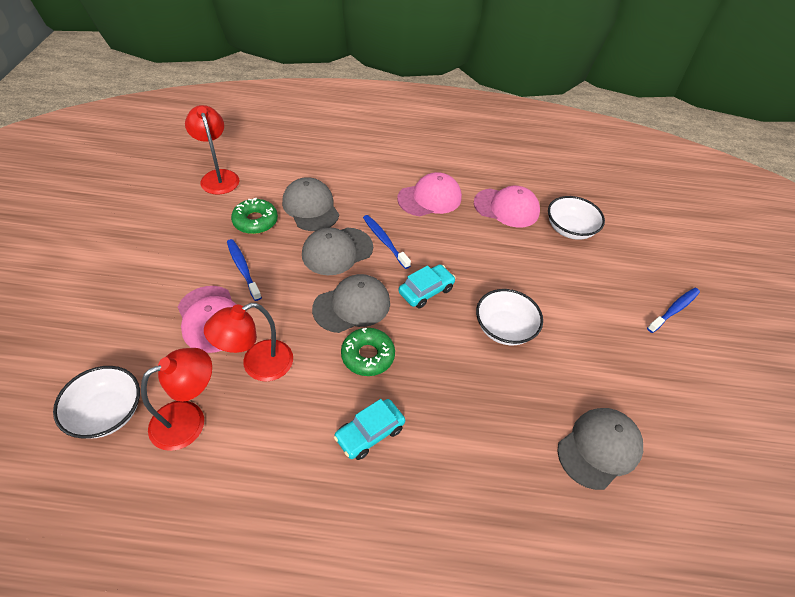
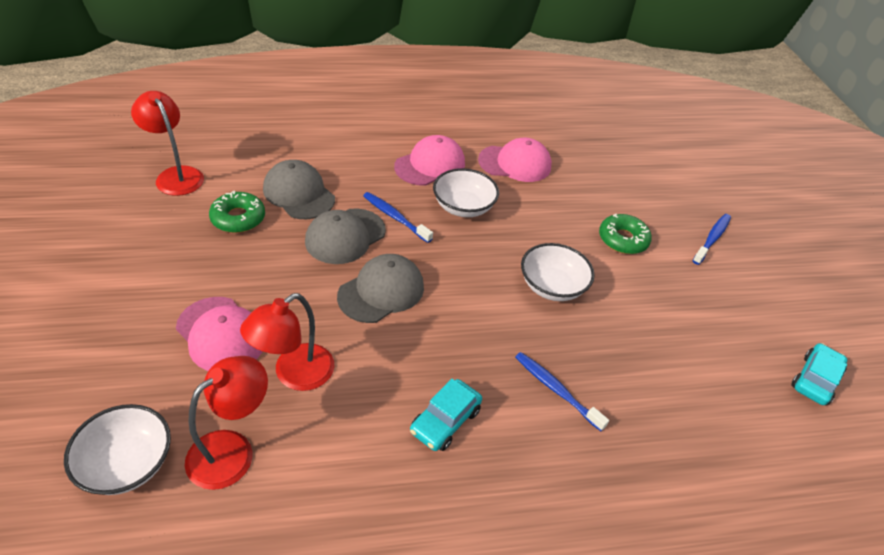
camera: 15 degrees left, 5 degrees down
blue toothbrush [227,239,262,301] -> blue toothbrush moved to [515,352,609,431]
green donut [341,328,395,376] -> green donut moved to [599,214,652,254]
turquoise car [398,264,456,308] -> turquoise car moved to [791,343,847,406]
white bowl [548,196,605,240] -> white bowl moved to [433,168,499,217]
grey cap [557,408,643,490] -> none

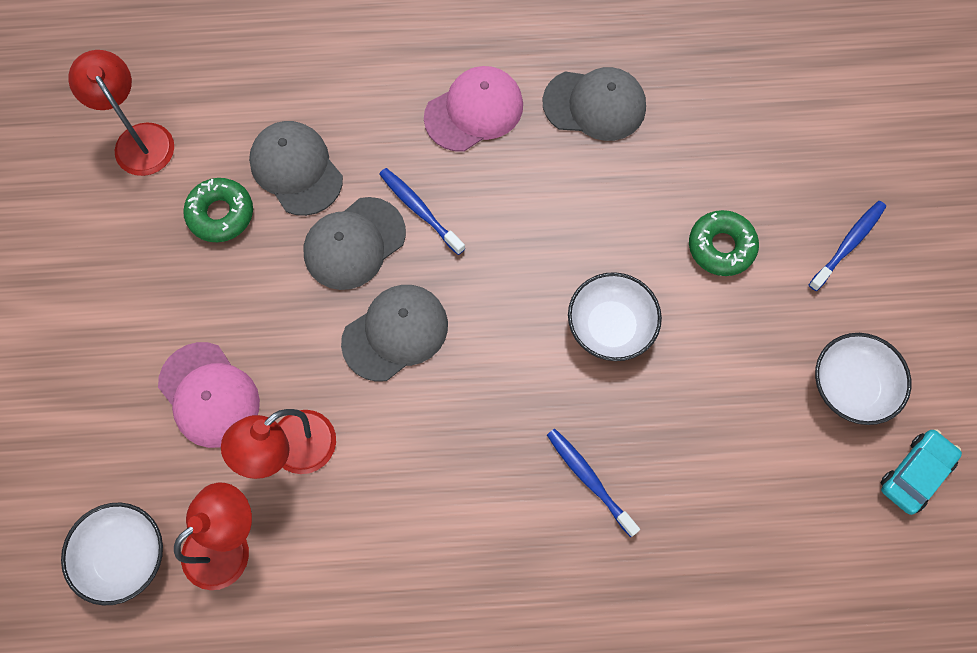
camera: 10 degrees right, 25 degrees up
turquoise car [410,379,482,451] -> none
white bowl [433,168,499,217] -> white bowl moved to [815,333,911,425]
pink cap [478,138,552,182] -> grey cap [543,67,646,141]

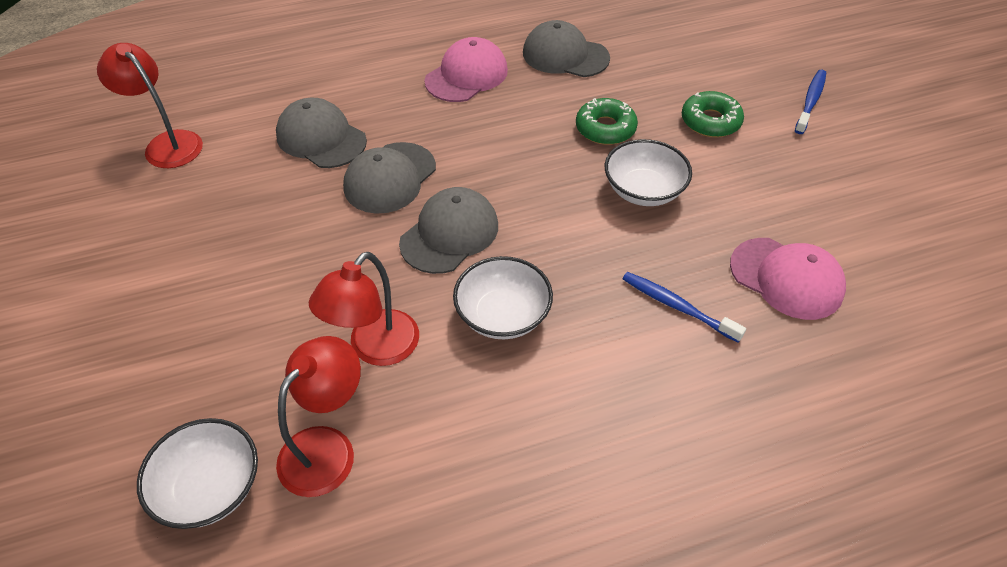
camera: 15 degrees left, 20 degrees down
pink cap [158,342,260,448] -> pink cap moved to [730,238,846,320]
green donut [183,178,253,242] -> green donut moved to [576,98,638,145]
blue toothbrush [379,168,465,255] -> none
grey cap [543,67,646,141] -> grey cap turned 150 degrees counterclockwise [523,20,610,77]
white bowl [815,333,911,425] -> white bowl moved to [453,256,553,339]
turquoise car [881,429,962,515] -> none

